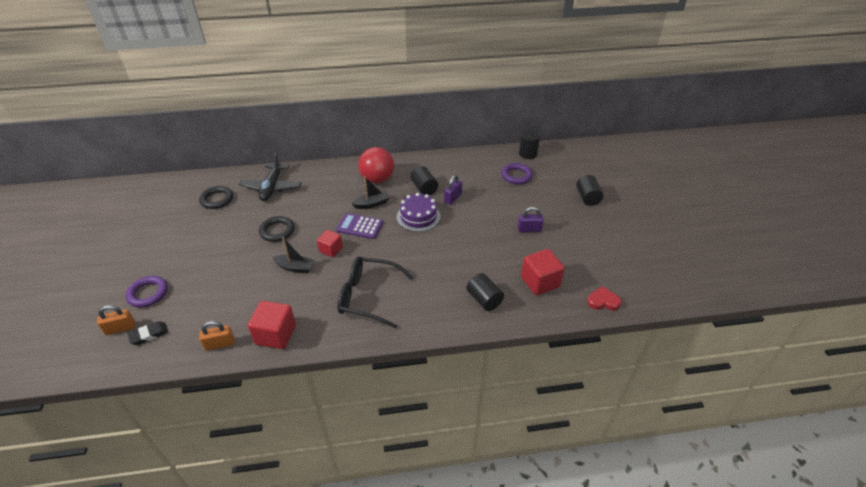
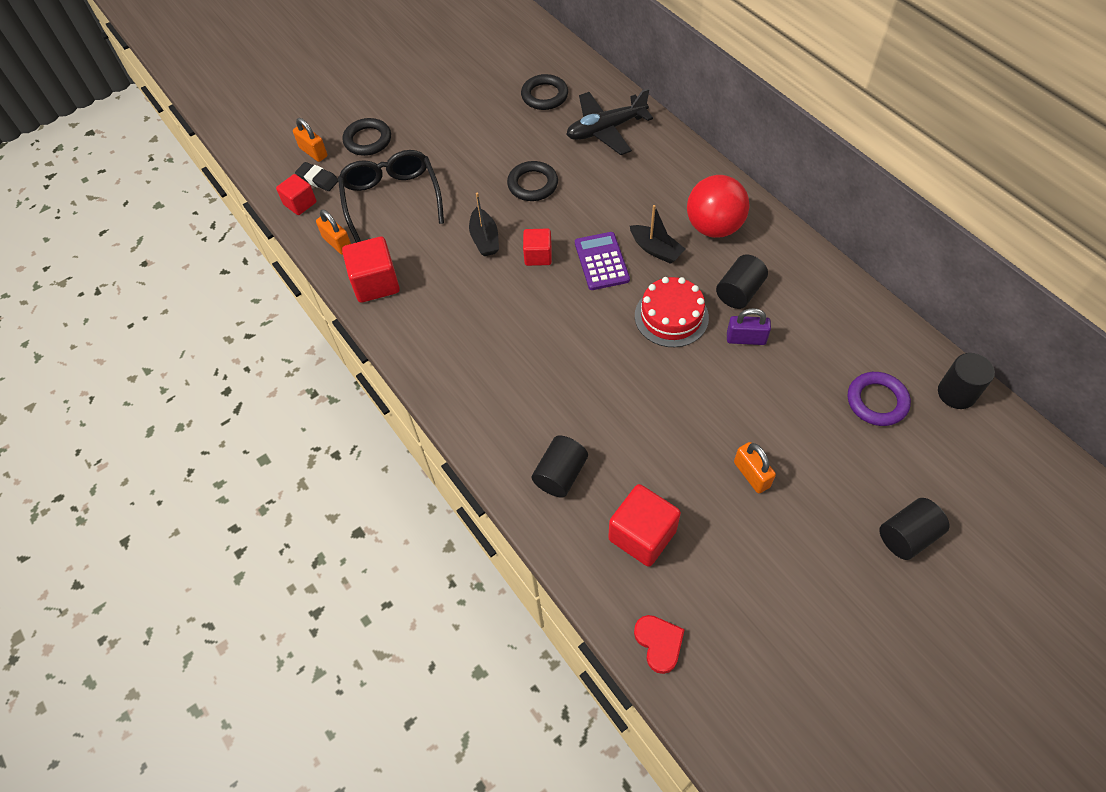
camera: 65 degrees right, 15 degrees up
purple ring [125,276,168,308] -> black ring [343,118,391,156]
black glasses [337,257,413,328] -> black glasses moved to [338,150,444,243]
purple cake [397,193,441,232] -> red cake [635,277,709,347]
purple padlock [518,207,544,232] -> orange padlock [734,442,776,493]
none -> red cube [276,174,317,215]

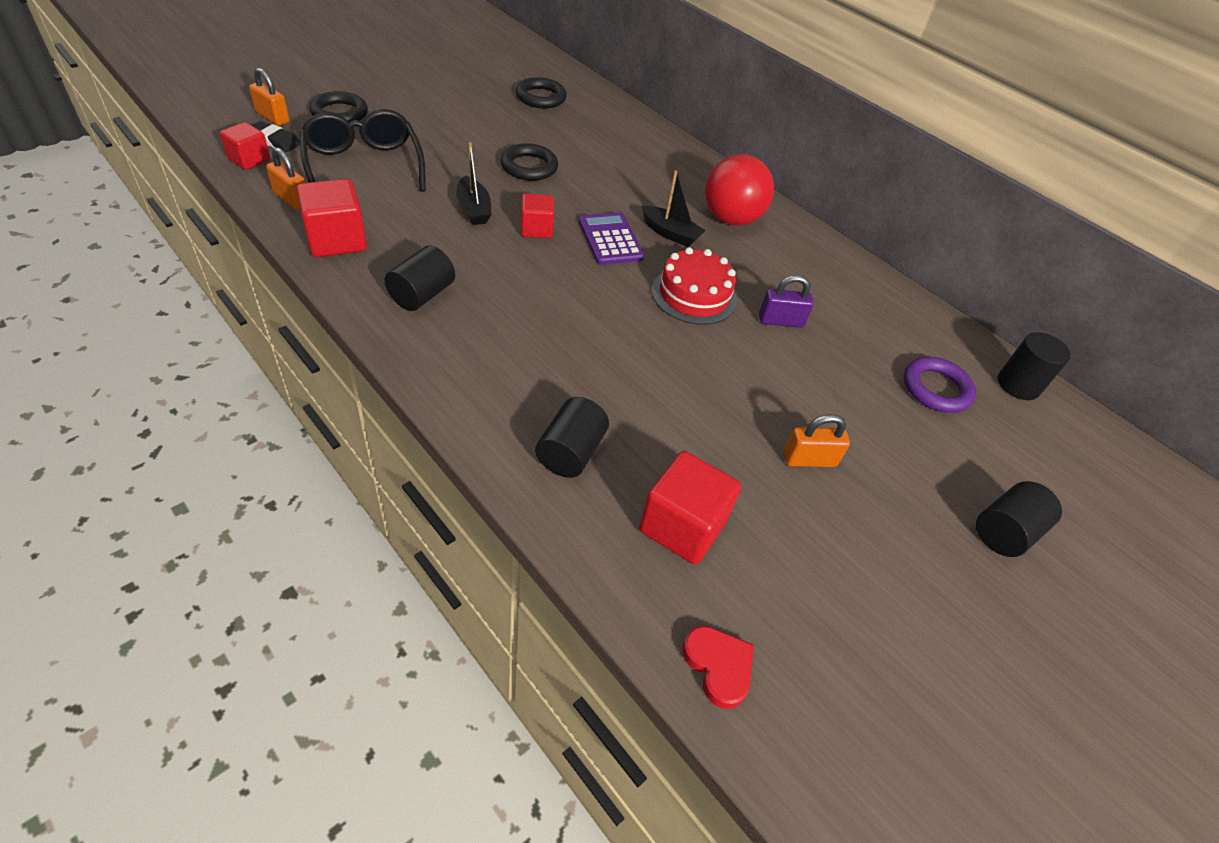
camera: 15 degrees left, 10 degrees down
black plane [566,88,653,155] -> none
black cylinder [716,254,768,309] -> black cylinder moved to [384,246,455,311]
orange padlock [734,442,776,493] -> orange padlock turned 60 degrees counterclockwise [784,414,850,467]

